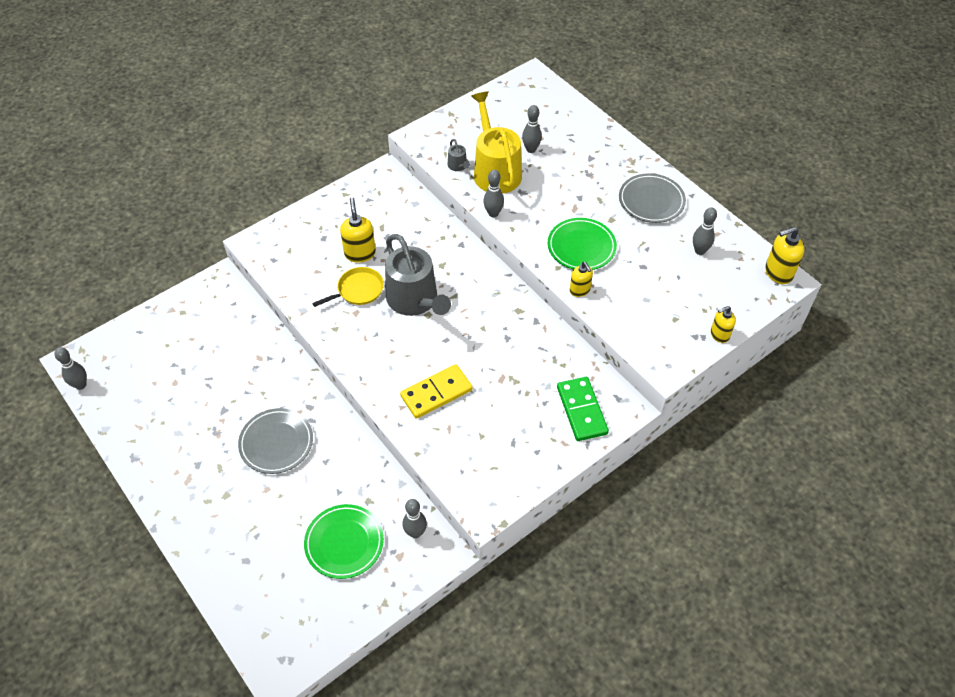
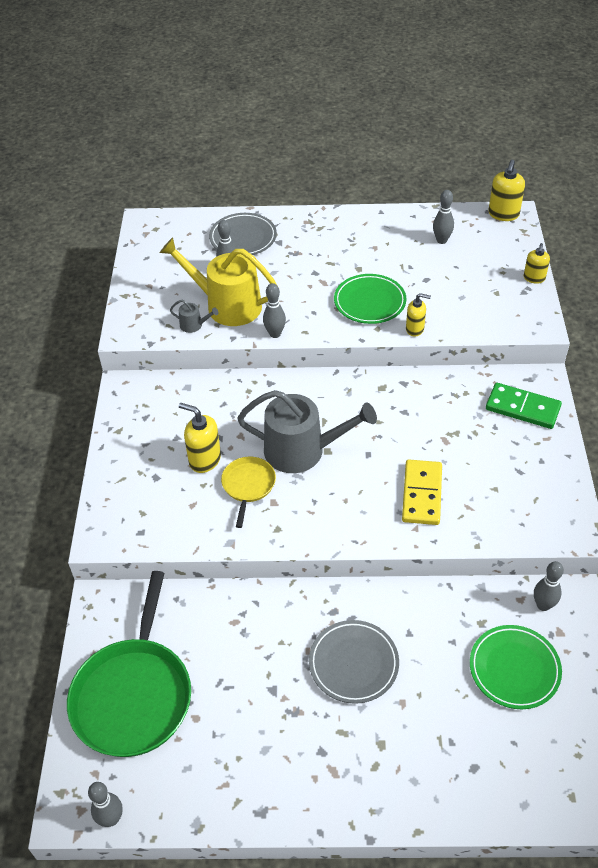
camera: 50 degrees left, 5 degrees down
grey plate [619,173,686,223] -> grey plate moved to [209,213,277,255]
none -> green pan [67,571,191,757]

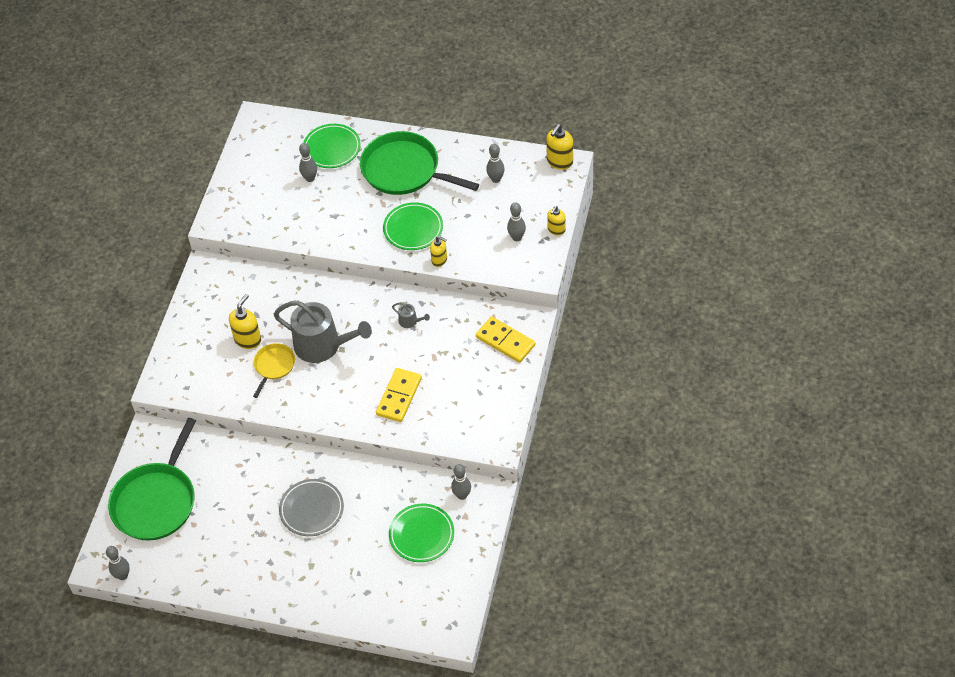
camera: 15 degrees right, 5 degrees up
yellow watering can [160,237,277,326] -> none
grey watering can [170,300,218,333] -> grey watering can moved to [392,302,430,328]
yellow soap dispenser [179,403,221,473] -> yellow soap dispenser turned 75 degrees clockwise [229,294,261,349]
grey plate [209,213,277,255] -> green plate [303,124,361,168]
grey bowling pin [263,283,286,338] -> grey bowling pin moved to [507,202,526,241]
green domino [486,383,562,429] -> yellow domino [476,316,535,363]
none -> green pan [360,131,479,195]

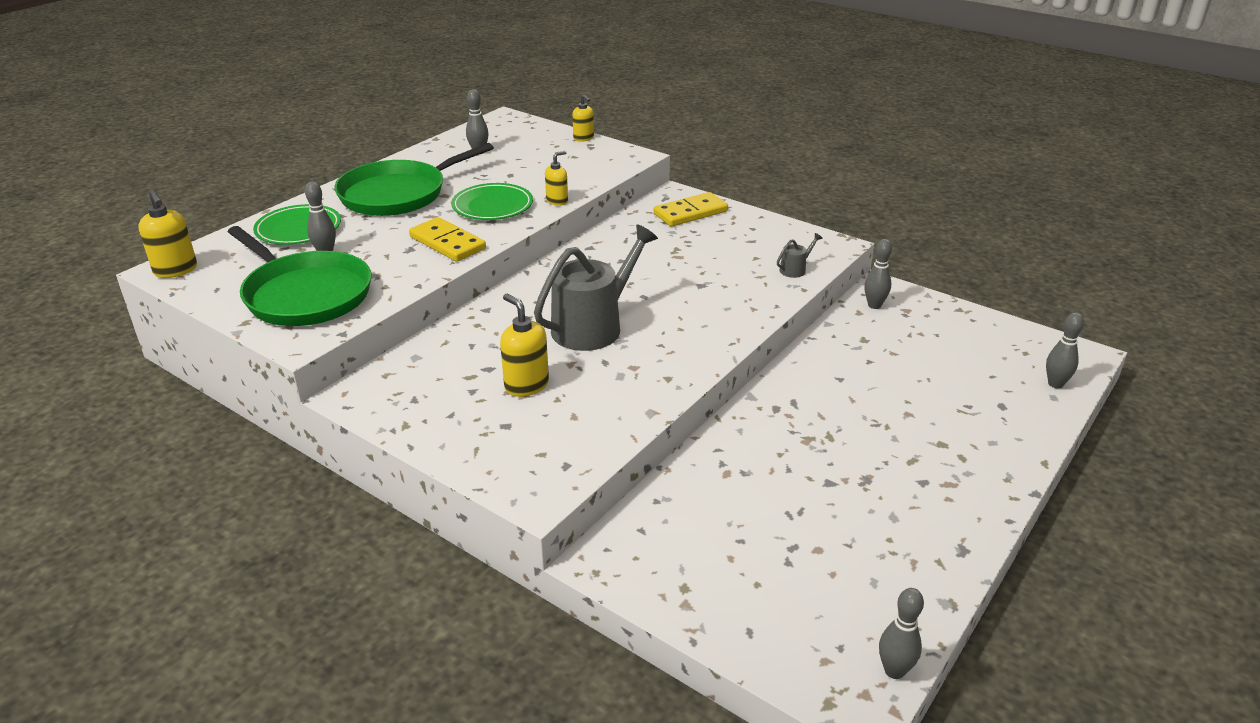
camera: 70 degrees left, 20 degrees down
green pan [108,418,196,540] -> green pan moved to [228,226,371,326]
yellow pan [253,343,295,398] -> none
grey plate [279,479,344,536] -> none
yellow domino [376,368,422,422] -> yellow domino moved to [409,217,486,262]
green plate [389,504,454,562] -> none
grey watering can [392,302,430,328] -> grey watering can moved to [777,233,823,278]
grey bowling pin [507,202,526,241] -> grey bowling pin moved to [1046,313,1084,388]
yellow soap dispenser [546,124,573,170] -> yellow soap dispenser moved to [138,190,197,278]

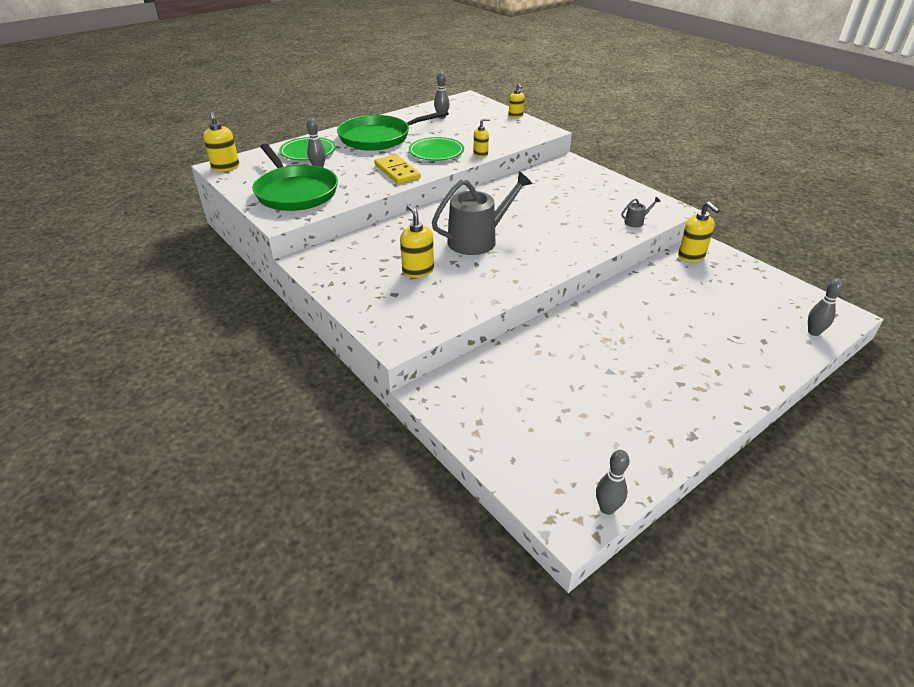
camera: 15 degrees right, 5 degrees up
yellow domino [654,192,728,227] -> none
grey bowling pin [864,239,892,309] -> yellow soap dispenser [678,201,720,262]

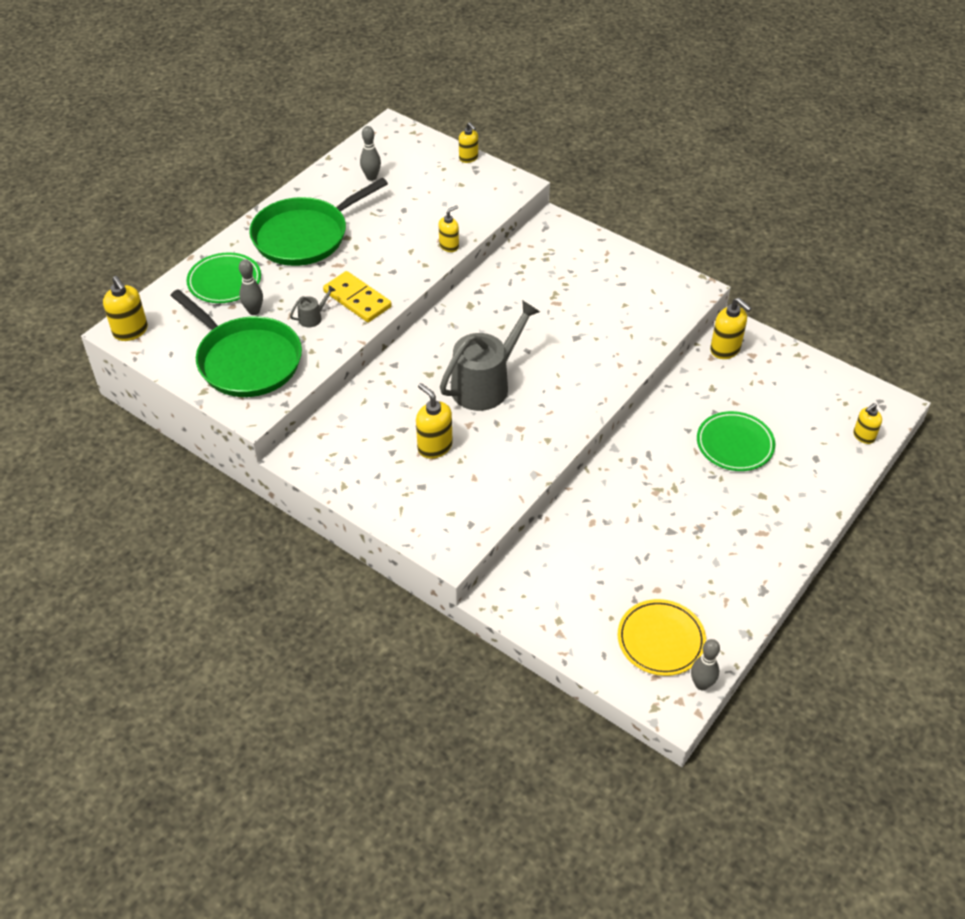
camera: 15 degrees left, 10 degrees up
green plate [409,137,464,161] -> green plate moved to [697,411,775,471]
grey watering can [621,197,661,227] -> grey watering can moved to [290,285,336,327]
grey bowling pin [808,278,844,336] -> yellow soap dispenser [853,403,882,444]
none -> yellow plate [618,599,706,676]

